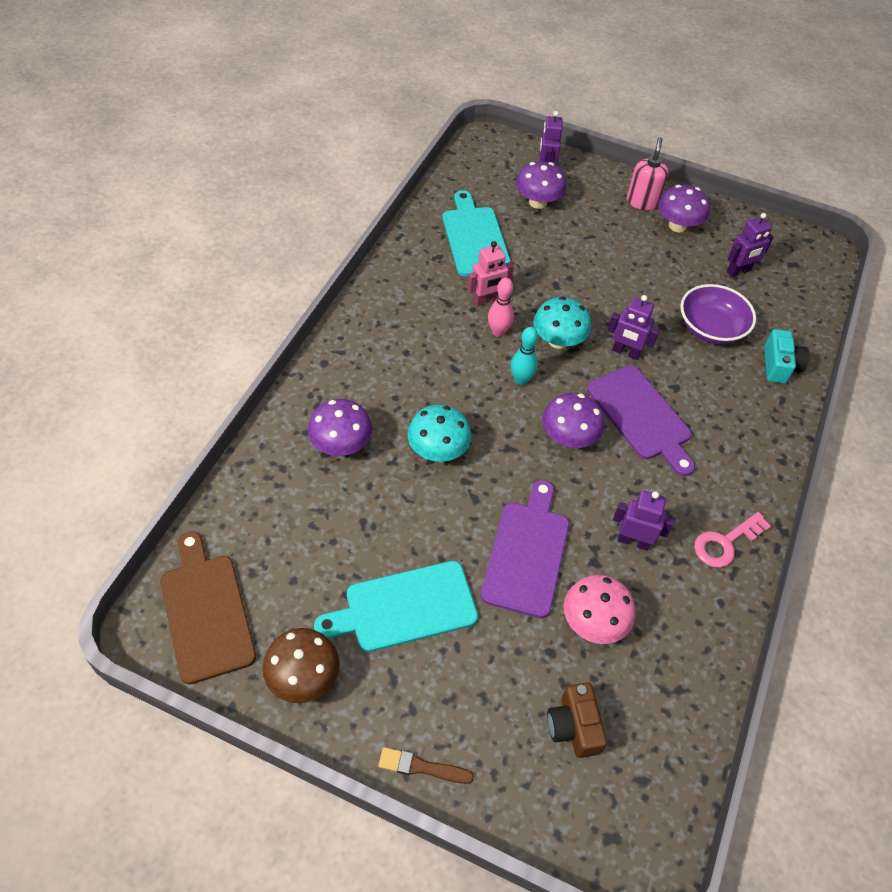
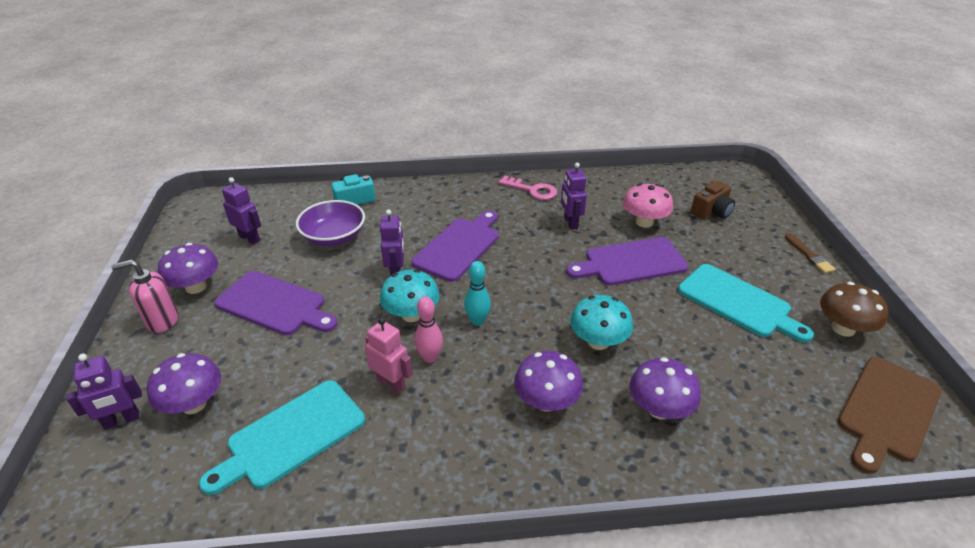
camera: 115 degrees left, 15 degrees down
purple mushroom [542,393,605,448] -> purple mushroom moved to [514,351,583,412]
none -> purple cutting board [214,271,338,335]

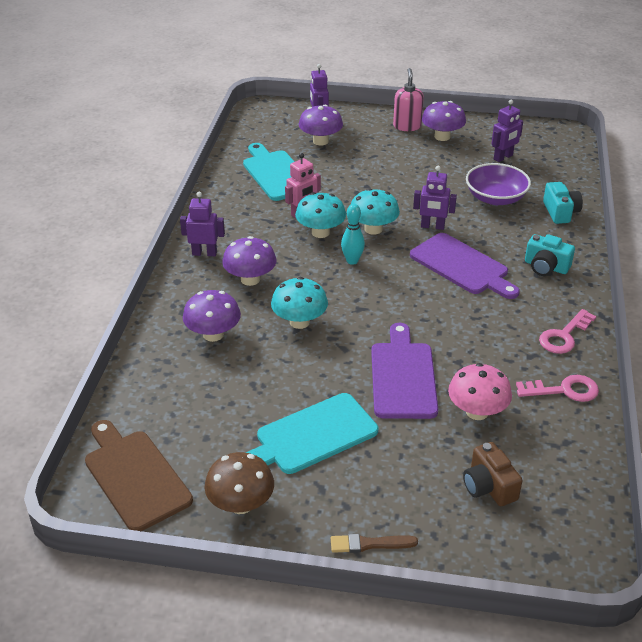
camera: 105 degrees right, 0 degrees up
purple cutting board [214,271,338,335] -> none
pink bowling pin [414,297,443,363] -> turquoise mushroom [295,192,346,238]
purple robot [561,163,587,230] -> purple robot moved to [180,192,225,256]
none -> pink key [516,375,599,402]
none -> turquoise camera [525,234,575,276]

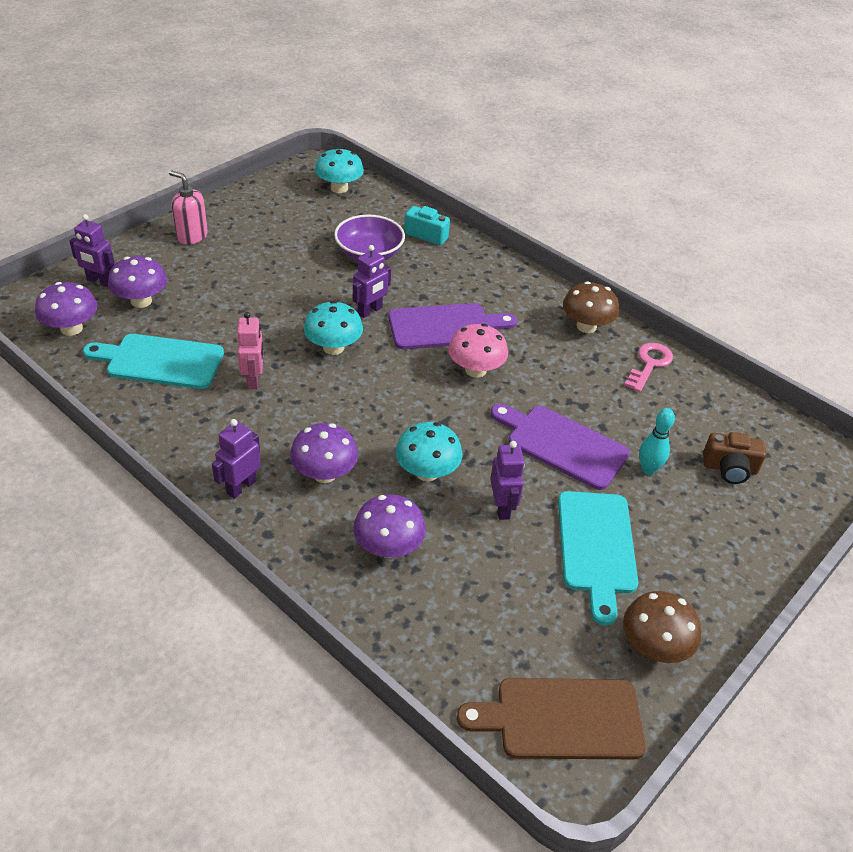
camera: 60 degrees left, 5 degrees up
turquoise mushroom [295,192,346,238] -> turquoise mushroom moved to [315,147,364,193]
brown brush [331,534,418,553] -> none
turquoise bowling pin [341,204,365,265] -> turquoise bowling pin moved to [639,408,675,475]
purple mushroom [422,101,466,141] -> purple mushroom moved to [35,282,98,336]
pink mushroom [448,363,512,420] -> pink mushroom moved to [448,324,508,378]
purple robot [492,100,523,162] -> purple robot moved to [490,441,525,520]
turquoise camera [525,234,575,276] -> none
pink key [539,309,596,354] -> brown mushroom [563,281,619,333]

